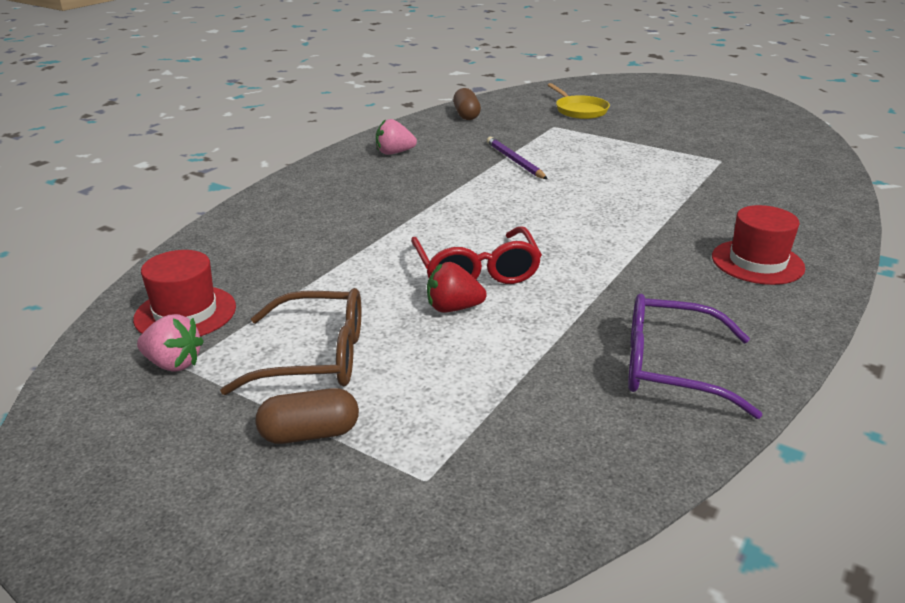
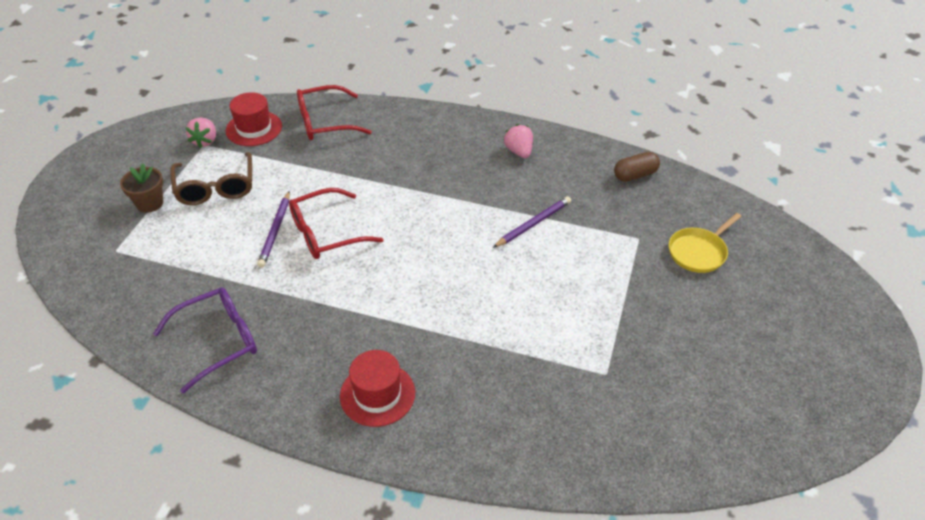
camera: 75 degrees right, 15 degrees up
brown capsule [255,388,359,444] -> brown flower pot [120,164,163,213]
red strawberry [427,262,487,312] -> purple pencil [257,191,290,268]
purple glasses [628,294,762,419] -> purple glasses turned 60 degrees clockwise [153,287,257,393]
none -> red glasses [297,85,372,140]

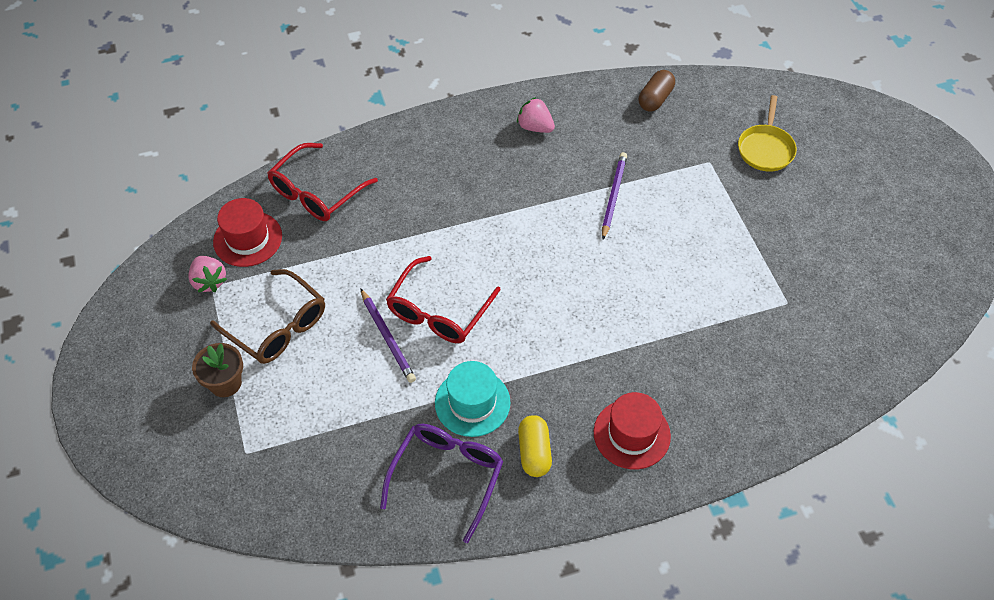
camera: 35 degrees left, 10 degrees up
none -> turquoise hat [435,361,510,437]
none -> yellow capsule [518,415,552,477]

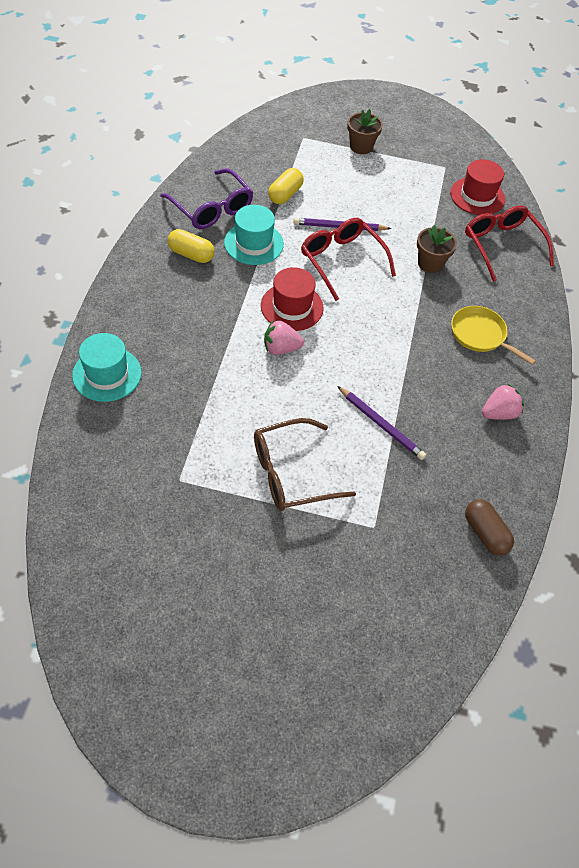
camera: 115 degrees right, 0 degrees up
pink strawberry [188,256,227,292] -> pink strawberry moved to [264,321,304,355]
brown glasses [210,269,325,364] -> brown glasses moved to [254,418,356,511]
red hat [594,392,671,469] -> red hat moved to [261,267,324,331]
yellow pan [738,95,797,172] -> yellow pan moved to [451,306,536,365]
none -> turquoise hat [72,333,142,402]
none -> yellow capsule [268,168,304,204]
none -> brown flower pot [417,225,457,273]

